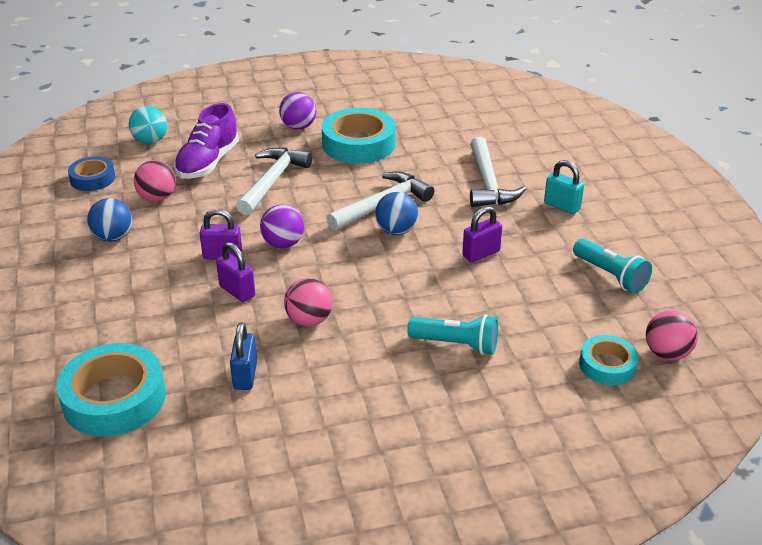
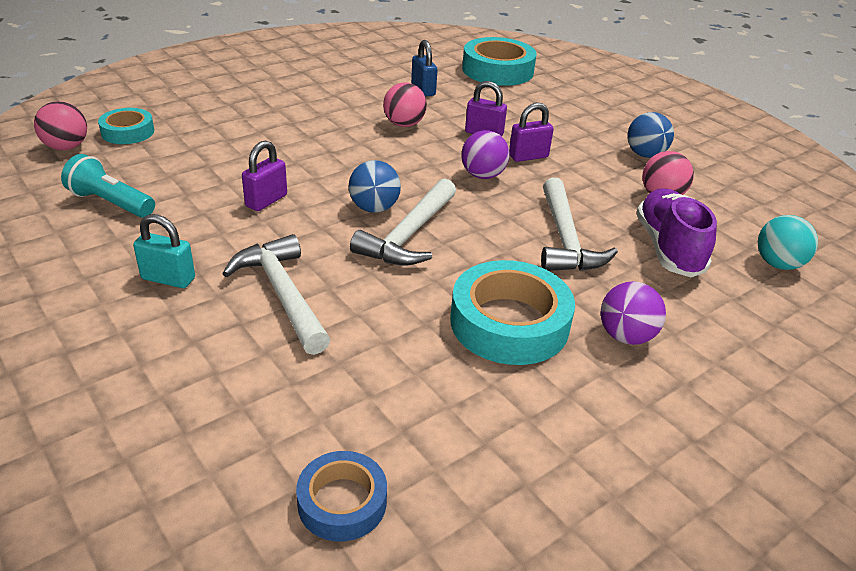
camera: 155 degrees right, 0 degrees up
blue tape [68,156,115,191] -> blue tape moved to [296,451,387,542]
turquoise flashlight [407,314,498,355] -> none

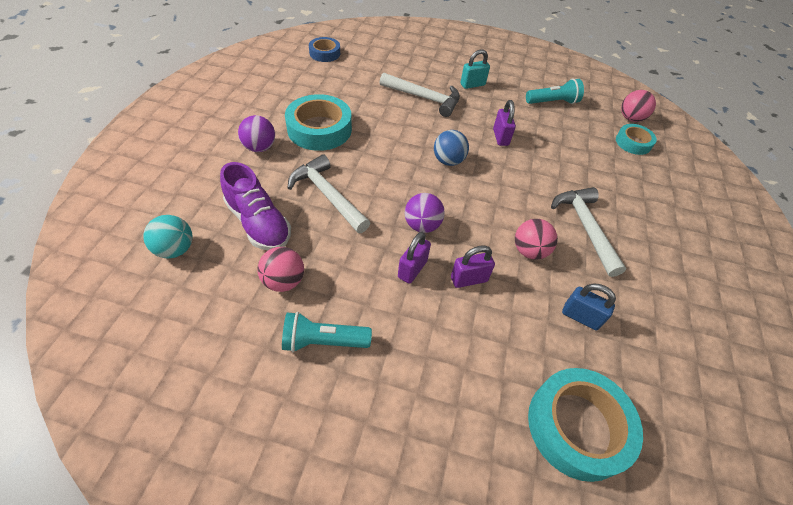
camera: 140 degrees right, 15 degrees up
white hammer [350,178,456,265] -> white hammer moved to [551,187,626,277]
blue ball [627,112,674,158] -> turquoise flashlight [282,312,372,352]

